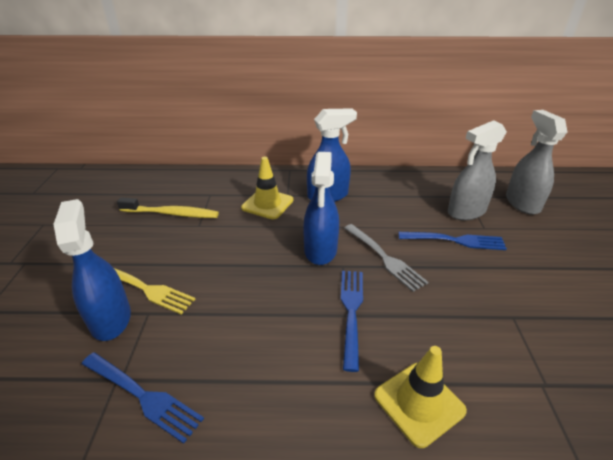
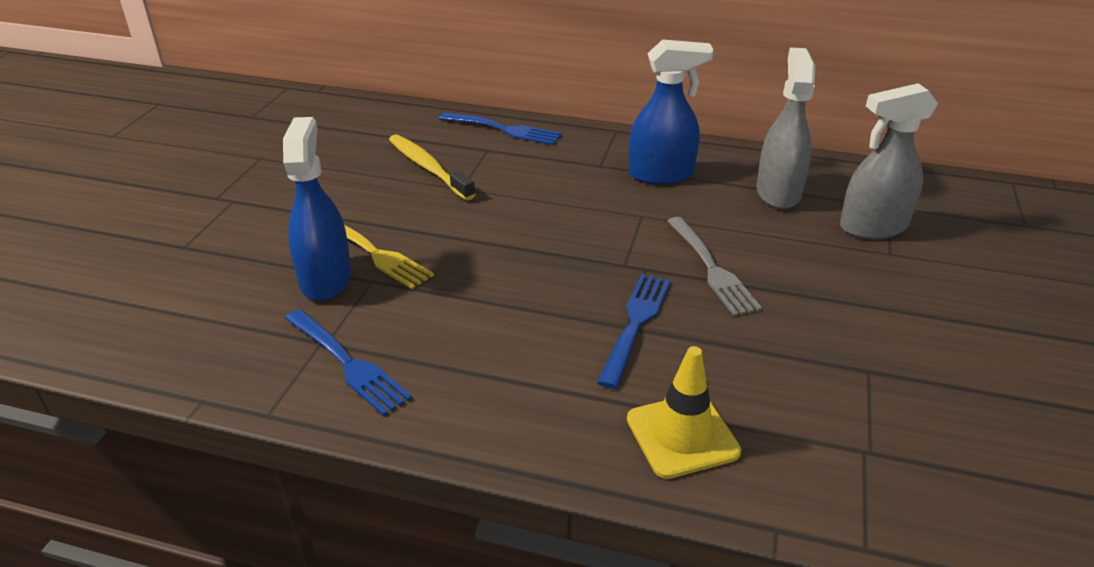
camera: 15 degrees right, 0 degrees up
yellow toothbrush [117,197,219,218] -> yellow toothbrush turned 150 degrees counterclockwise [389,134,476,200]
yellow traffic cone [241,157,293,219] -> none
blue spray bottle [303,152,339,265] -> none
blue fork [399,232,507,250] -> blue fork moved to [439,112,562,145]
grey spray bottle [506,110,567,215] -> grey spray bottle moved to [757,48,815,209]

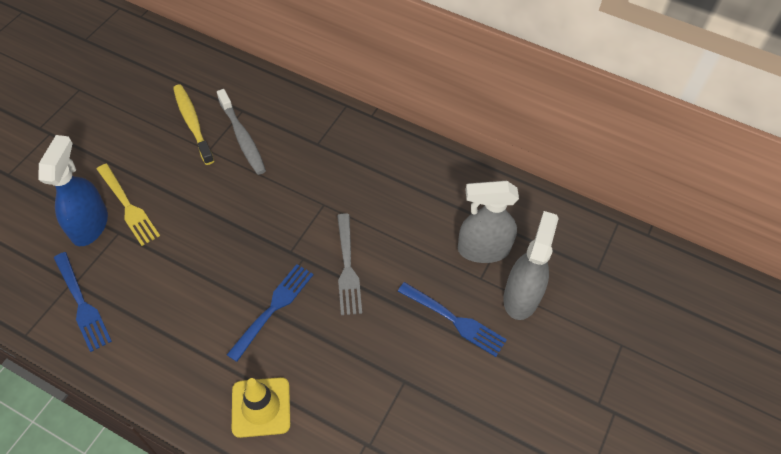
camera: 10 degrees right, 20 degrees up
blue fork [439,112,562,145] -> blue fork moved to [398,282,507,357]
blue spray bottle [629,39,714,185] -> none
grey spray bottle [757,48,815,209] -> grey spray bottle moved to [503,211,559,320]
none -> grey toothbrush [217,89,266,175]

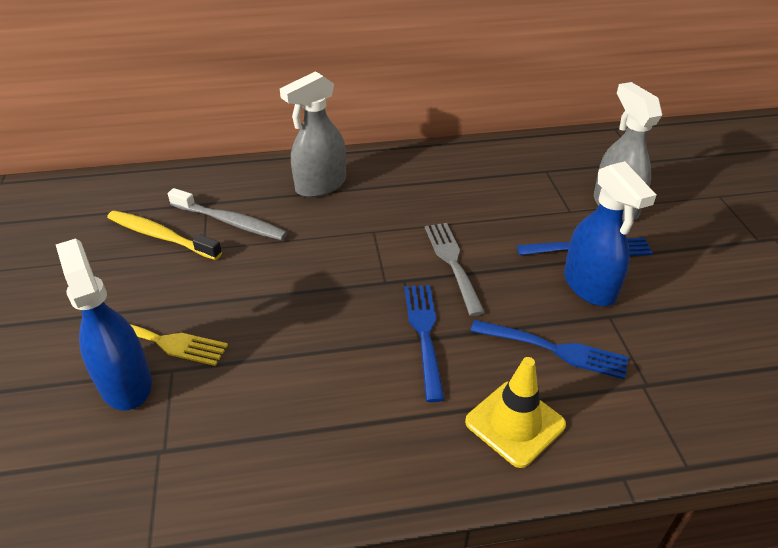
camera: 35 degrees left, 15 degrees down
blue fork [54,252,112,352] -> blue fork moved to [470,320,628,380]
grey fork [337,213,362,315] -> grey fork turned 150 degrees counterclockwise [425,223,485,316]
grey spray bottle [458,181,519,263] -> grey spray bottle moved to [280,71,346,198]
none -> blue spray bottle [564,161,656,306]

